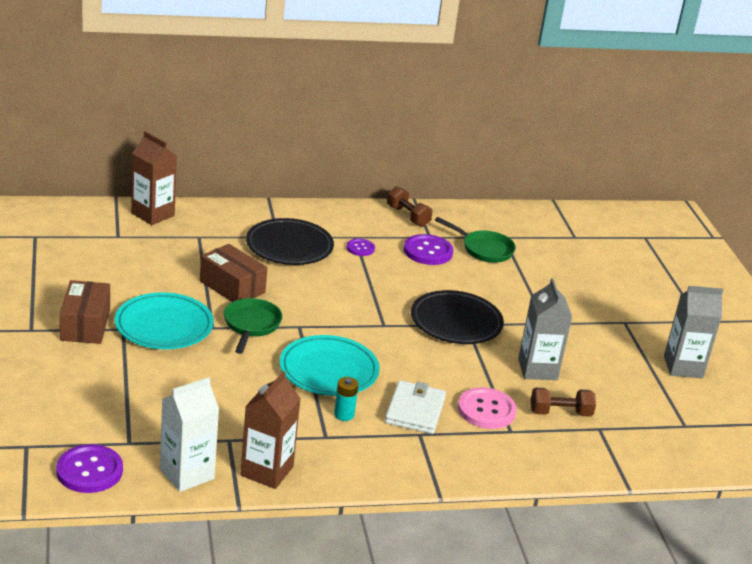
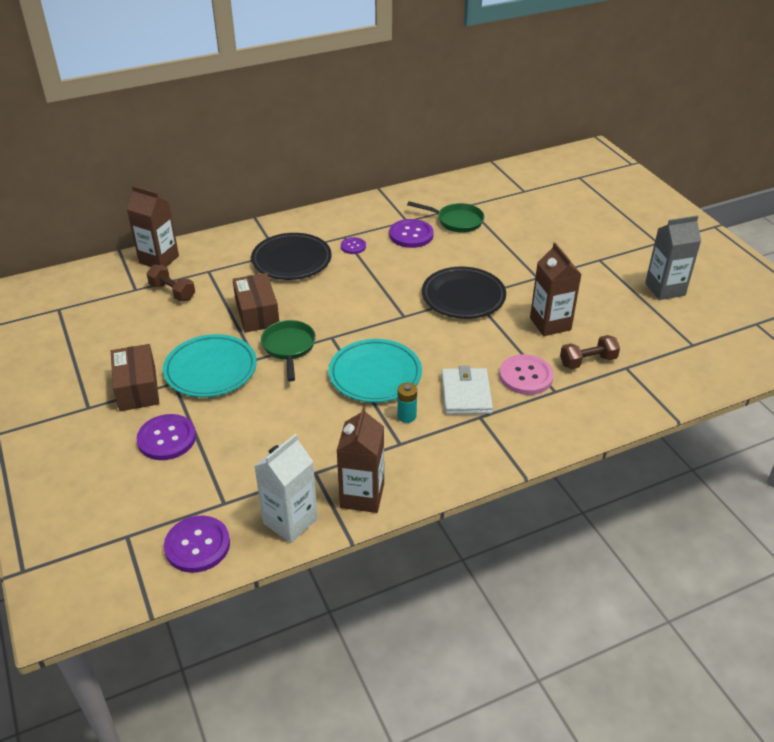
camera: 10 degrees left, 10 degrees up
brown box [200,244,268,302] -> brown box turned 45 degrees clockwise [232,273,279,333]
brown dumbbell [387,186,433,227] -> brown dumbbell moved to [146,265,195,301]
grey carton [518,278,572,380] -> brown carton [530,243,582,336]
none -> purple button [136,414,196,460]

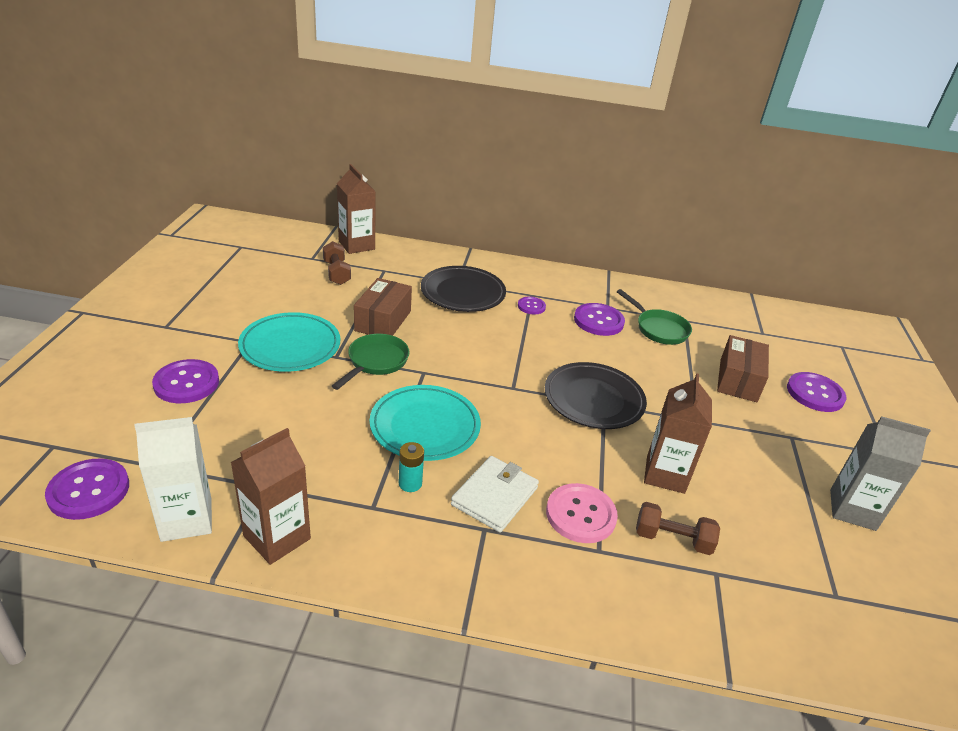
camera: 30 degrees right, 5 degrees down
brown box [111,344,159,411] -> brown box moved to [717,335,769,402]
none -> purple button [787,372,846,412]

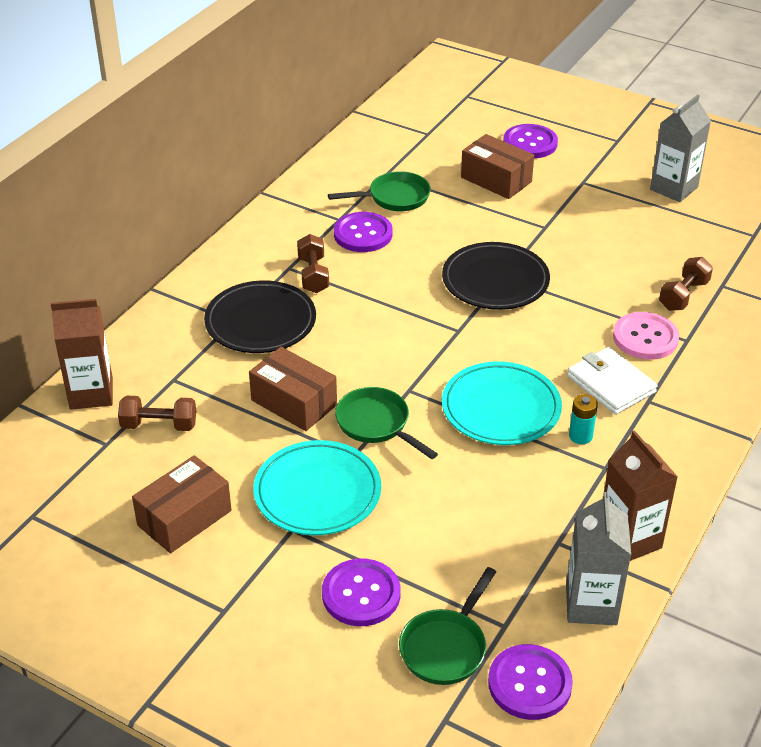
camera: 65 degrees left, 5 degrees up
white carton [134,417,212,542] -> grey carton [566,492,631,625]
purple button [518,297,546,314] -> brown dumbbell [297,234,329,293]
brown carton [644,373,712,494] -> none
none -> brown box [132,455,232,553]
none -> green pan [399,567,496,685]

